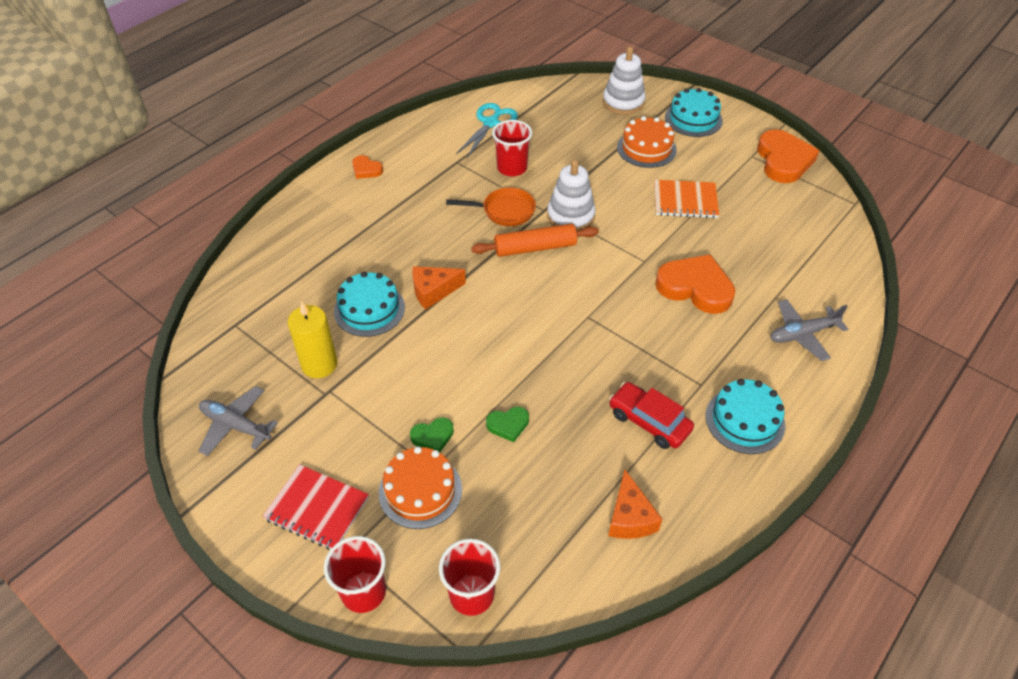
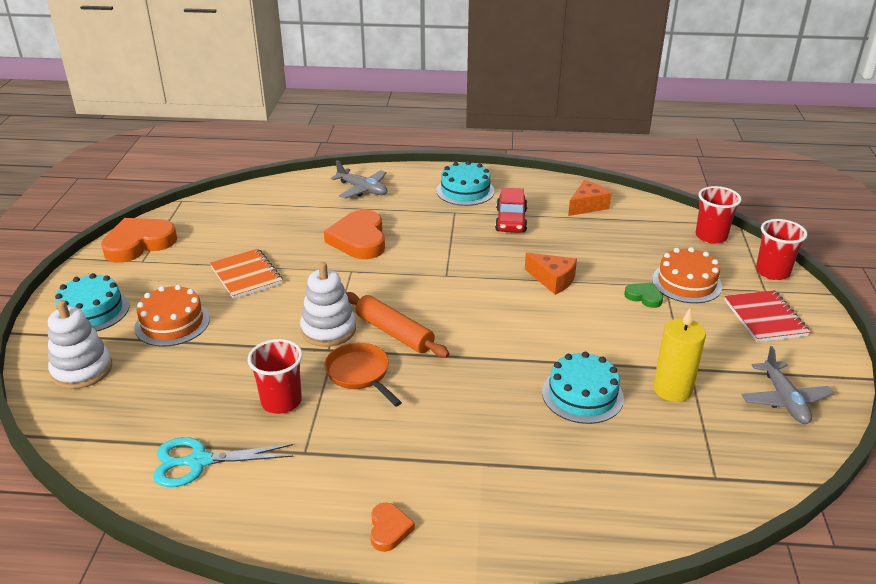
camera: 125 degrees left, 15 degrees down
orange cheese [412,266,466,310] -> orange cheese moved to [525,252,577,295]
green heart [486,407,529,442] -> none

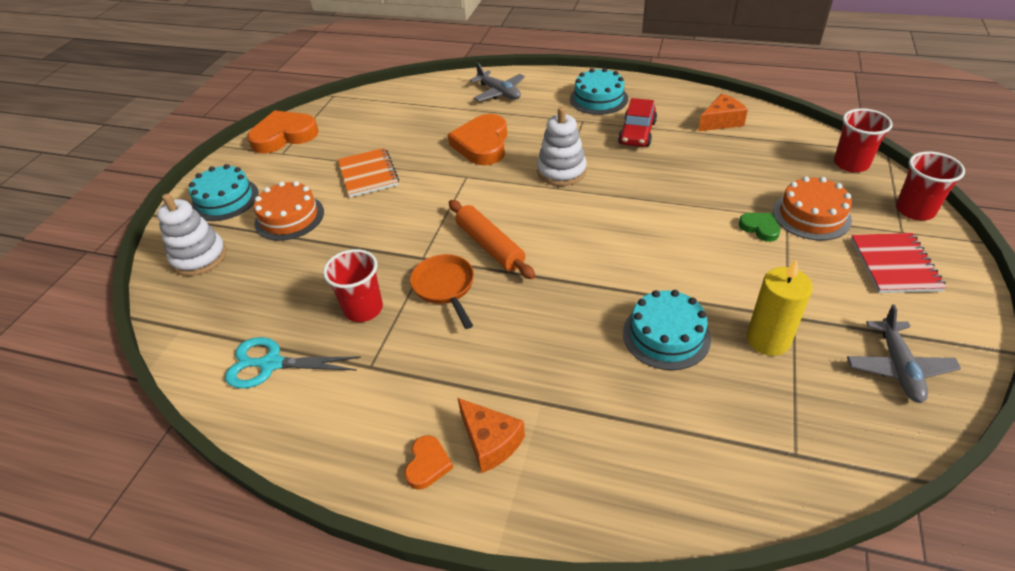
camera: 15 degrees right, 10 degrees up
white stacking toy [300,262,356,347] -> white stacking toy moved to [537,107,587,186]
orange cheese [525,252,577,295] -> orange cheese moved to [458,398,525,473]

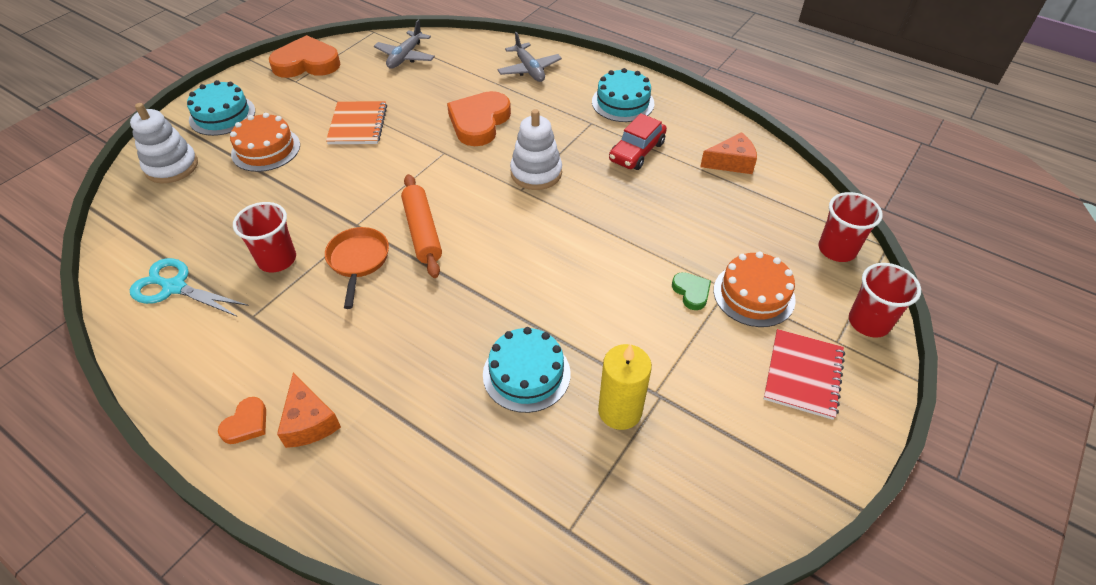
camera: 15 degrees right, 5 degrees up
grey plane [847,305,961,403] -> grey plane moved to [374,20,435,69]

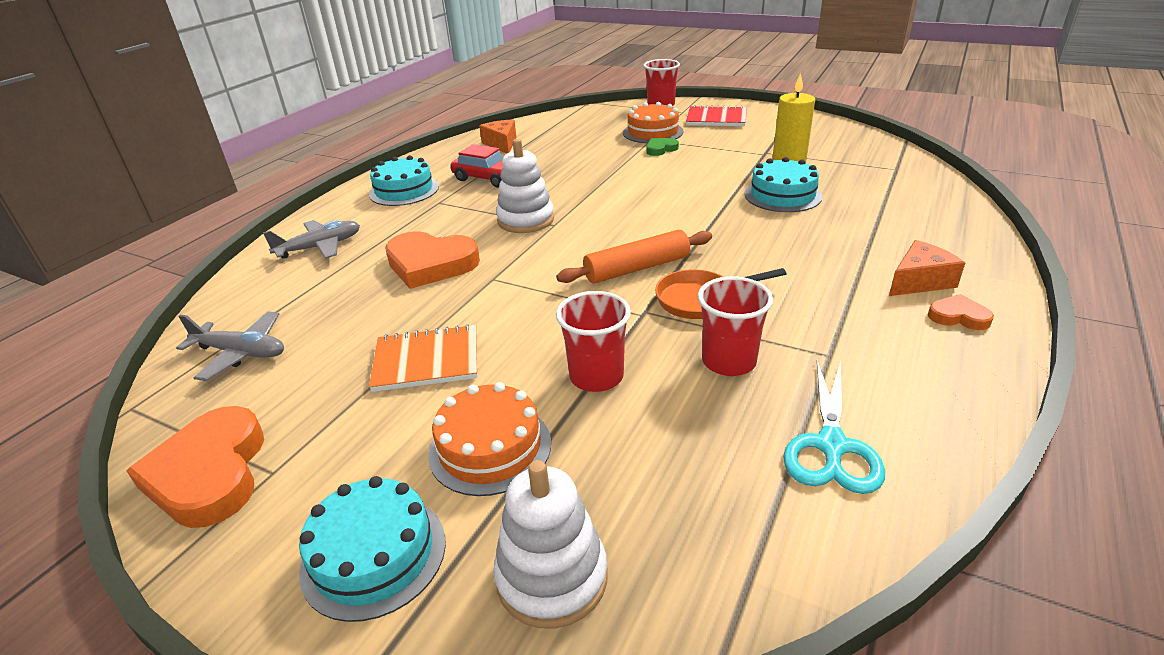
camera: 95 degrees left, 15 degrees down
red cup [819,192,883,262] -> red cup moved to [556,291,631,392]

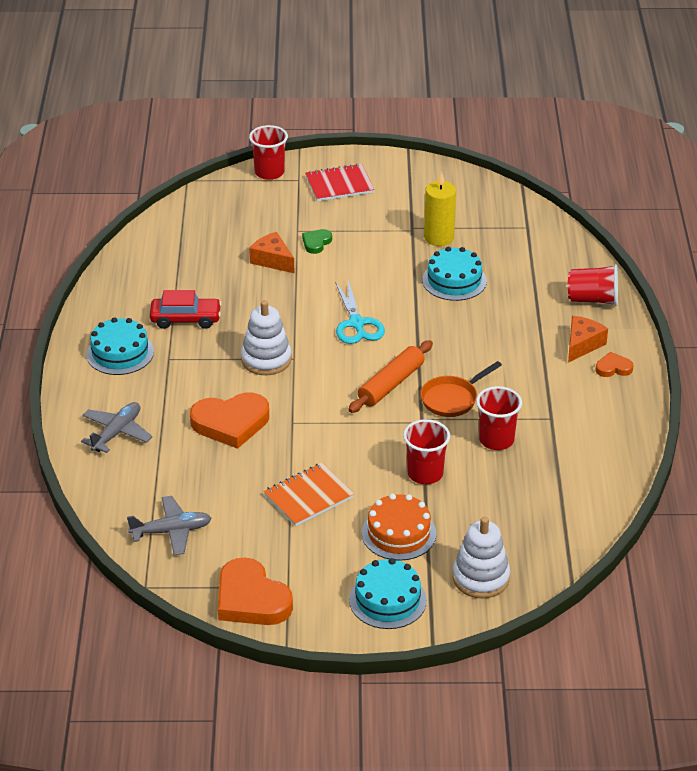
camera: 30 degrees left, 5 degrees up
orange cheese [479,119,517,153] -> orange cheese moved to [249,232,294,273]
orange cake [623,102,684,143] -> none
turquoise scissors [783,361,885,494] -> turquoise scissors moved to [335,280,385,344]
none -> red cup [568,264,618,306]

